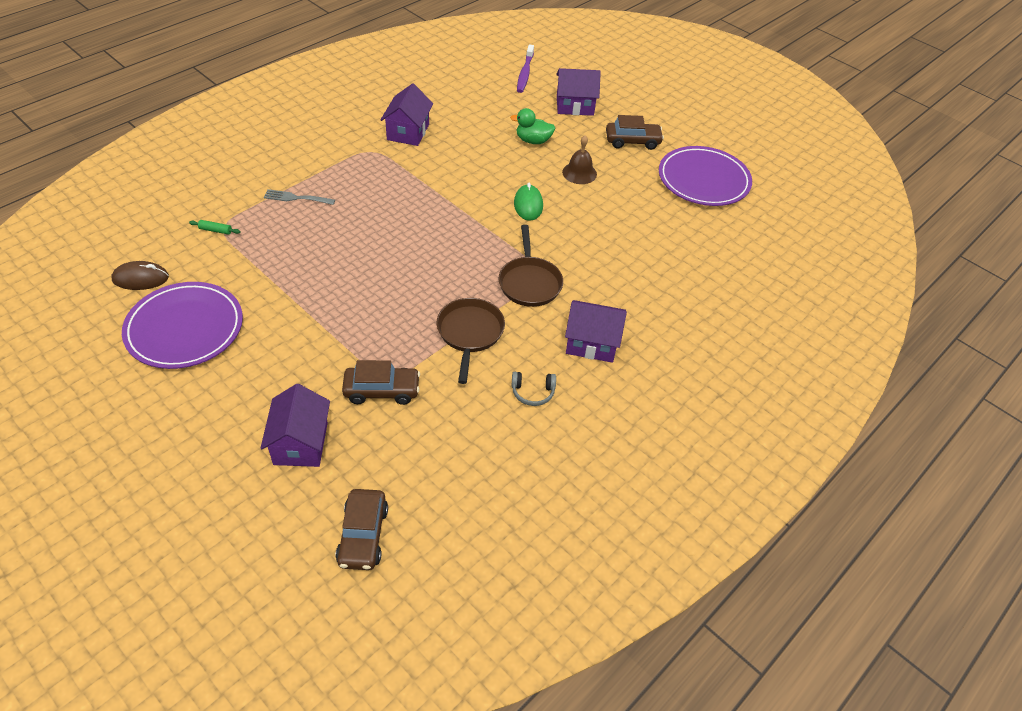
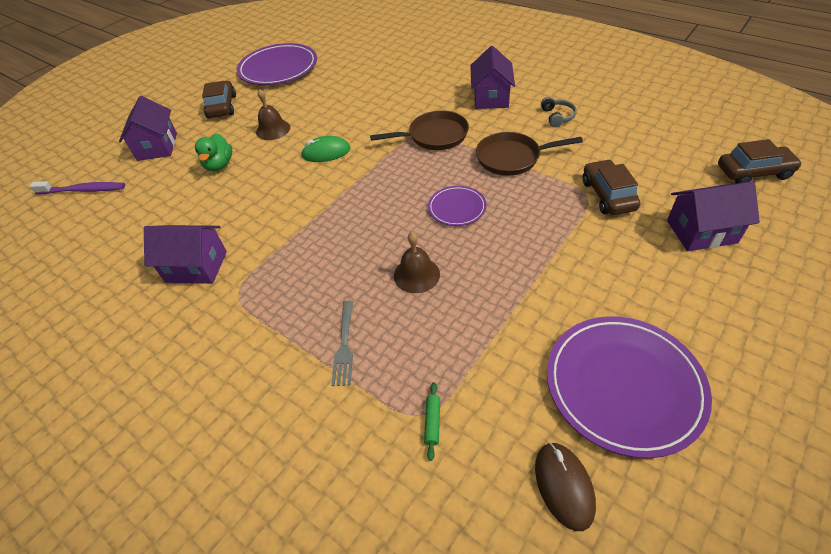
camera: 90 degrees left, 0 degrees up
none -> brown bell [394,232,440,293]
none -> purple plate [428,186,487,226]

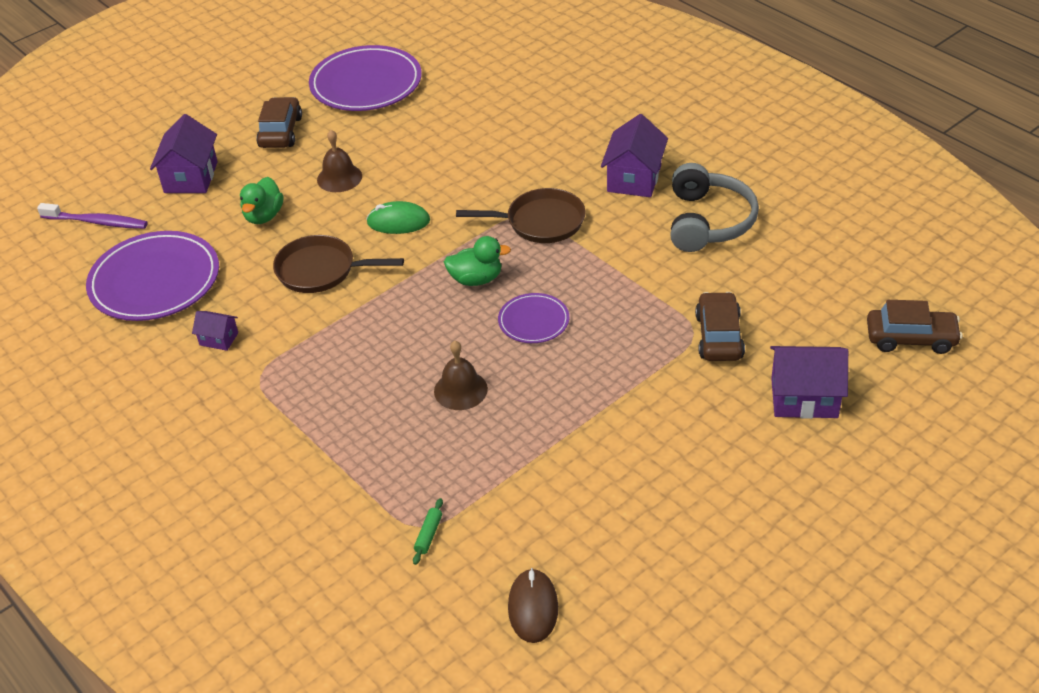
camera: 10 degrees right, 5 degrees down
purple house [144,225,227,284] -> purple house [192,311,238,351], size x0.53
grey fork [331,300,353,386] -> none
brown pan [476,132,583,176] -> brown pan moved to [273,235,404,293]
grey headphones [541,97,577,127] -> grey headphones [671,163,759,252], size x2.07
purple plate [547,316,712,458] -> purple plate moved to [86,231,219,321]
none -> green duck [444,236,511,286]

